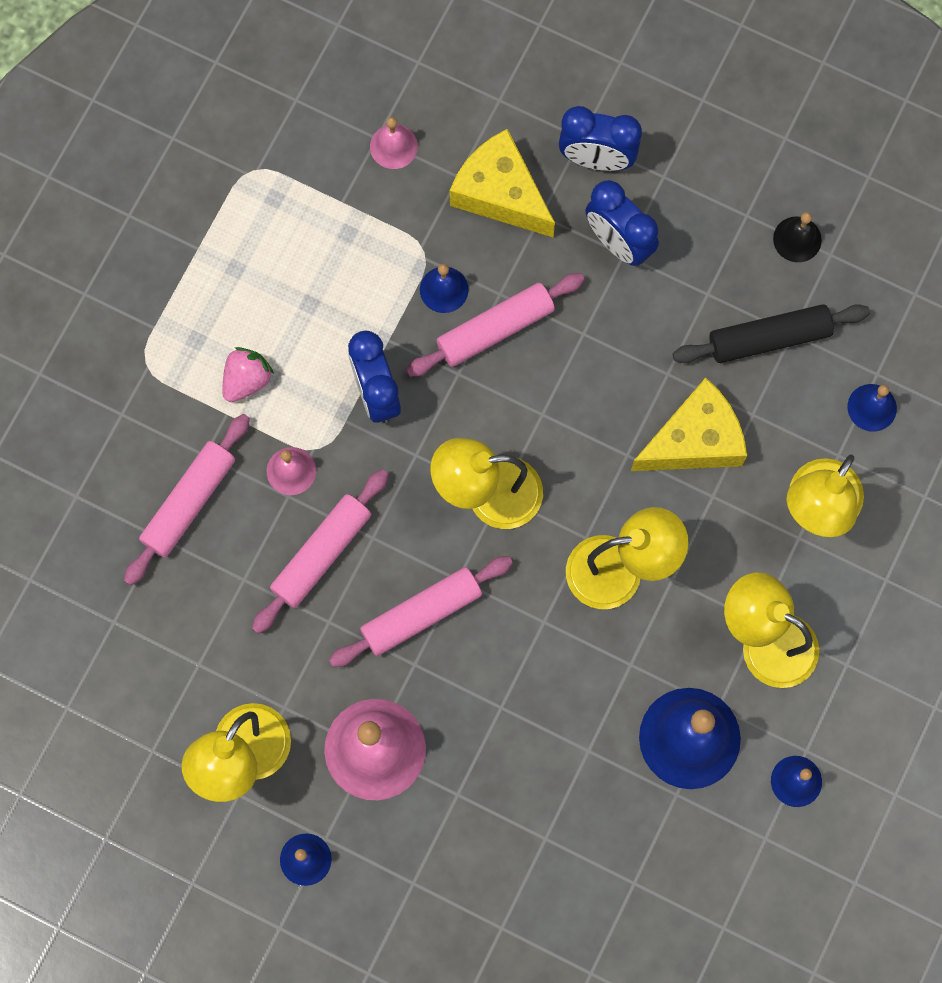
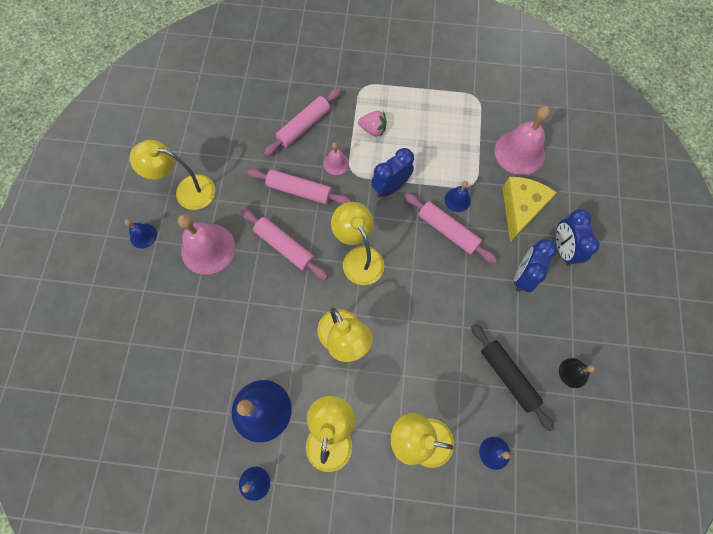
camera: 70 degrees right, 5 degrees down
pink rolling pin [124,414,250,585] -> pink rolling pin turned 60 degrees counterclockwise [264,88,341,156]
pink bell [370,117,418,169] -> pink bell [495,106,550,175], size x1.99
yellow cheese [631,378,747,471] -> none

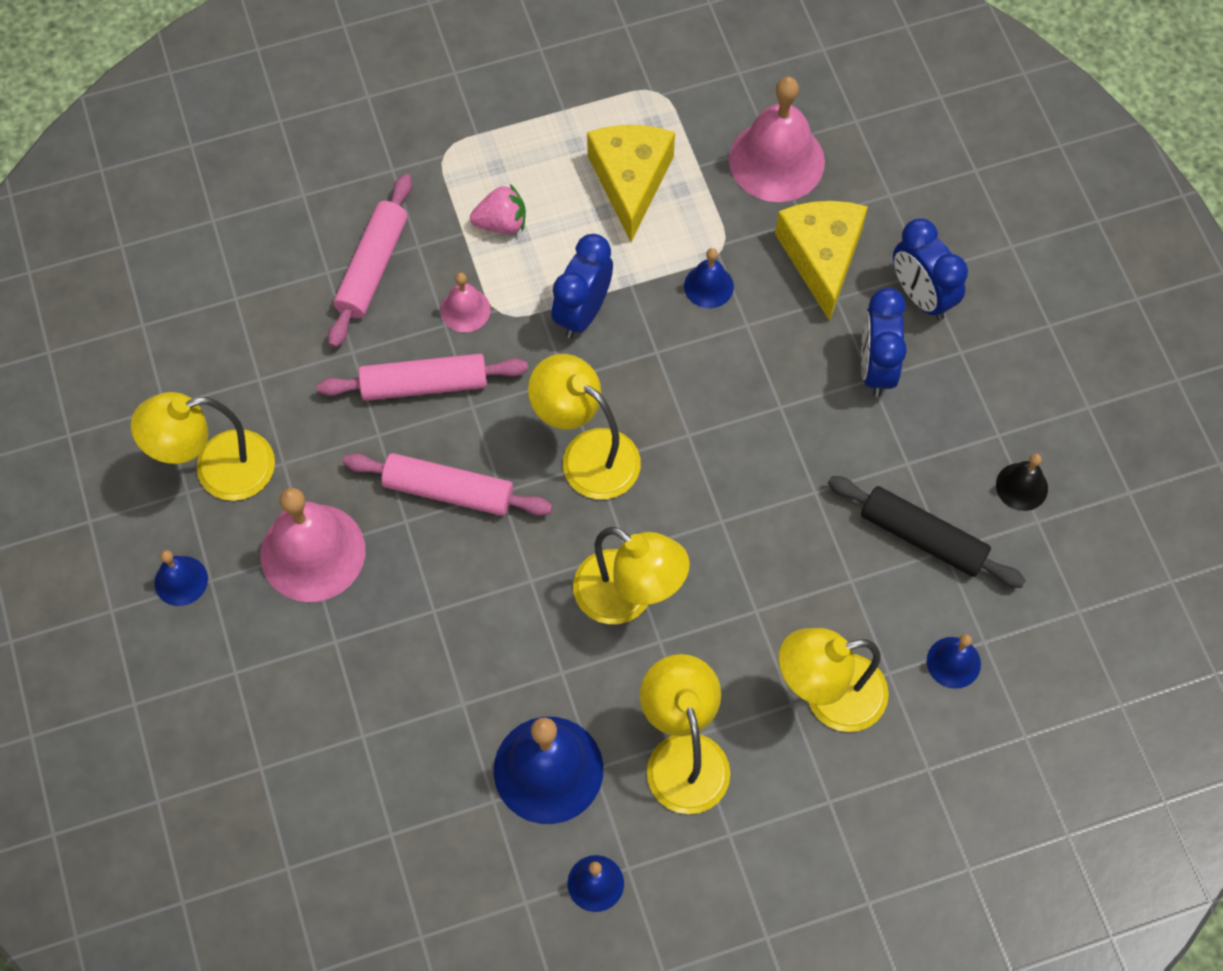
camera: 25 degrees left, 5 degrees down
pink rolling pin [404,193,497,264] -> none
none -> yellow cheese [587,125,675,242]

